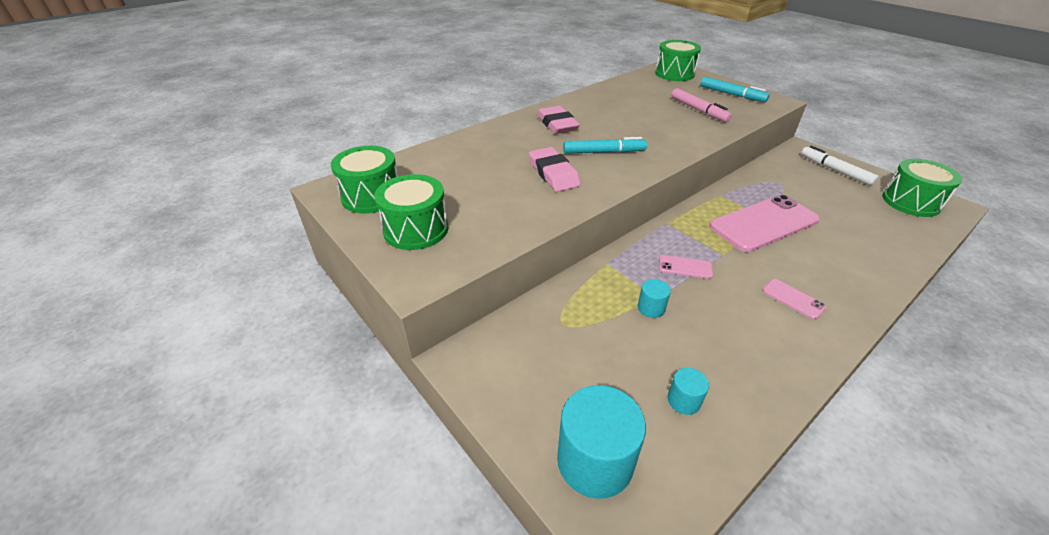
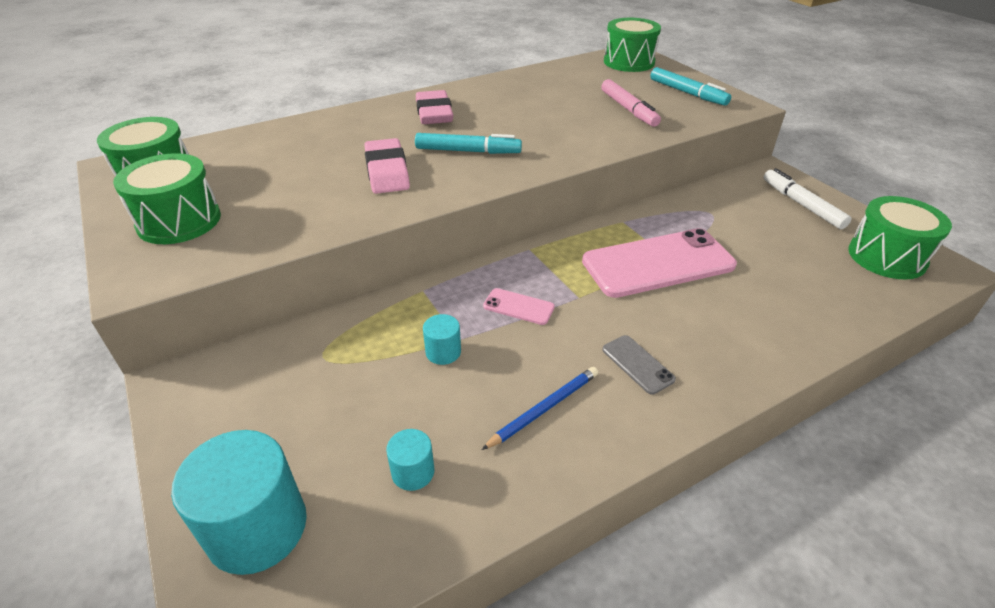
camera: 10 degrees right, 0 degrees up
pink phone [762,279,826,319] -> grey phone [602,335,676,395]
none -> blue pencil [482,367,598,450]

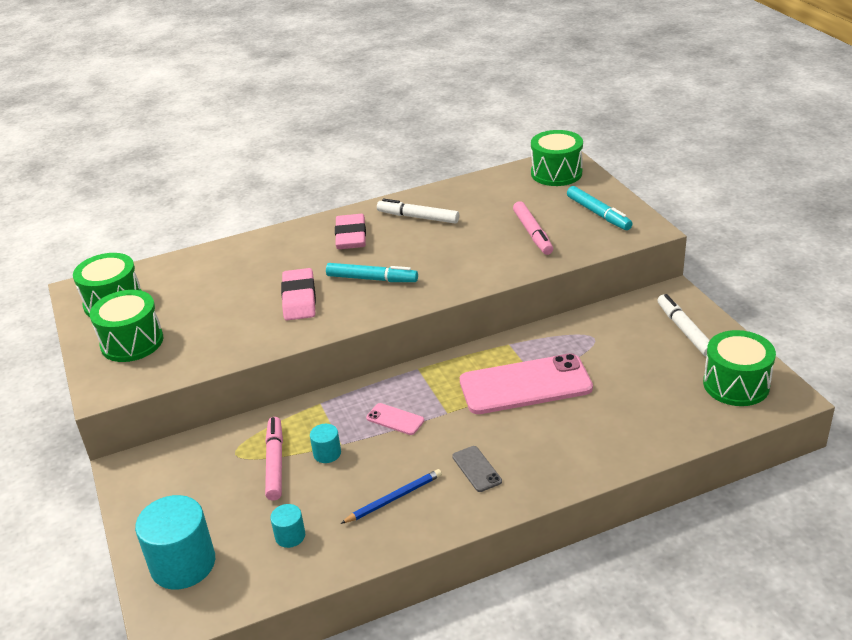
camera: 10 degrees right, 5 degrees down
none -> pink marker [265,417,283,500]
none -> white marker [377,198,459,224]

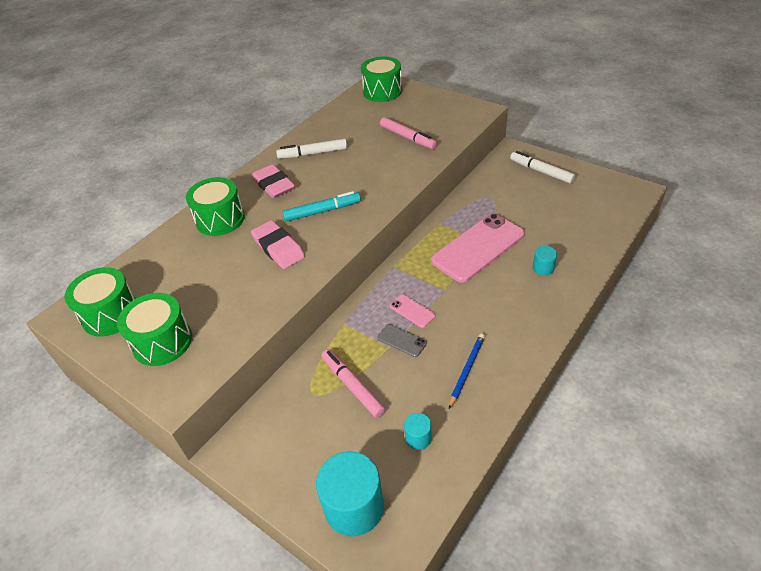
camera: 30 degrees left, 10 degrees up
turquoise cylinder [310,424,341,463] -> turquoise cylinder moved to [533,246,557,276]
pink phone [366,403,424,435] -> pink phone turned 45 degrees clockwise [390,294,436,328]
grey phone [452,446,502,492] -> grey phone moved to [377,324,427,357]
turquoise marker [567,186,633,230] -> none
green drum [703,330,776,406] -> green drum moved to [186,177,245,236]

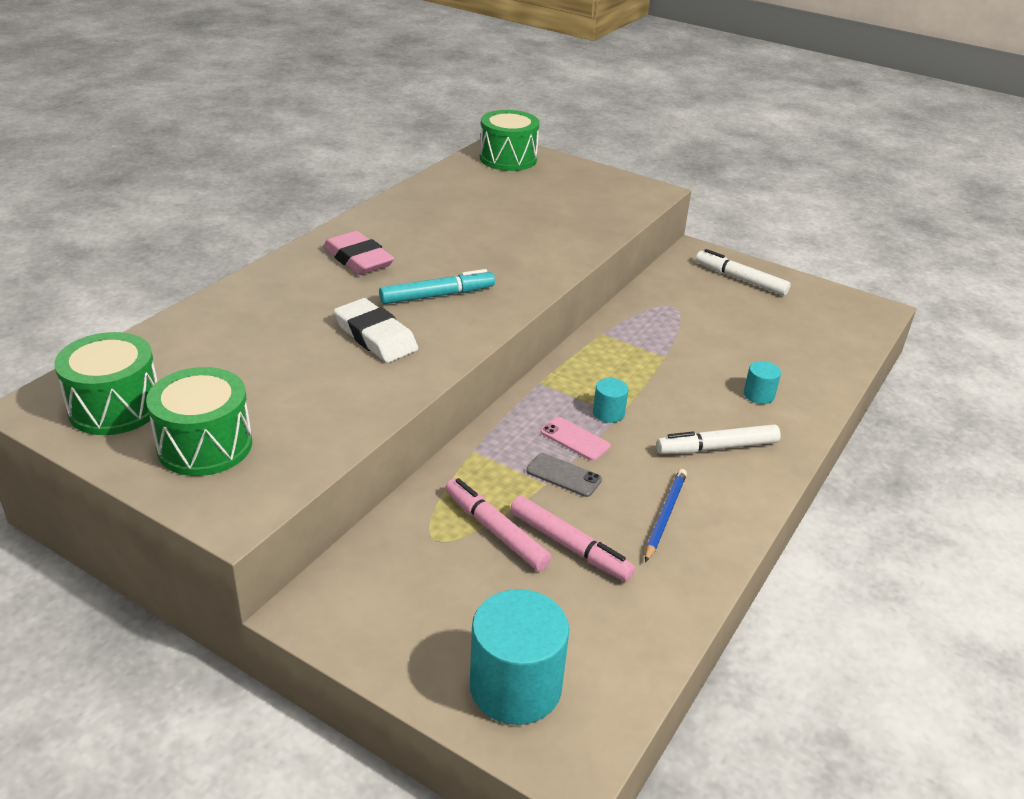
camera: 10 degrees left, 10 degrees down
green drum [186,177,245,236] -> none
pink eraser [251,220,305,269] -> white eraser [334,298,418,363]
white marker [276,139,347,159] -> white marker moved to [656,424,781,454]
pink marker [380,117,437,149] -> pink marker moved to [510,496,635,581]
turquoise cylinder [404,413,432,450] -> turquoise cylinder moved to [593,378,628,423]
pink phone [431,213,525,283] -> none

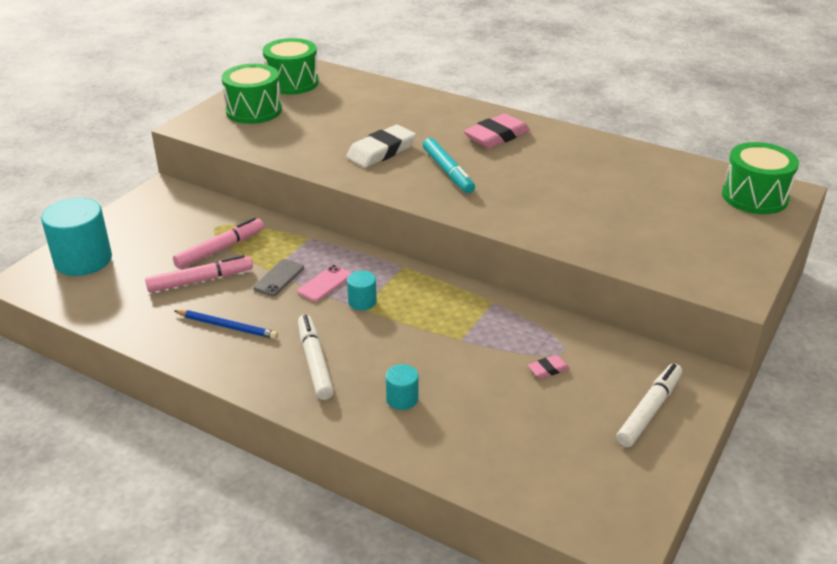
camera: 90 degrees right, 0 degrees up
pink marker [510,496,635,581] -> pink marker turned 150 degrees counterclockwise [145,254,253,292]
none -> pink eraser [528,355,570,379]

